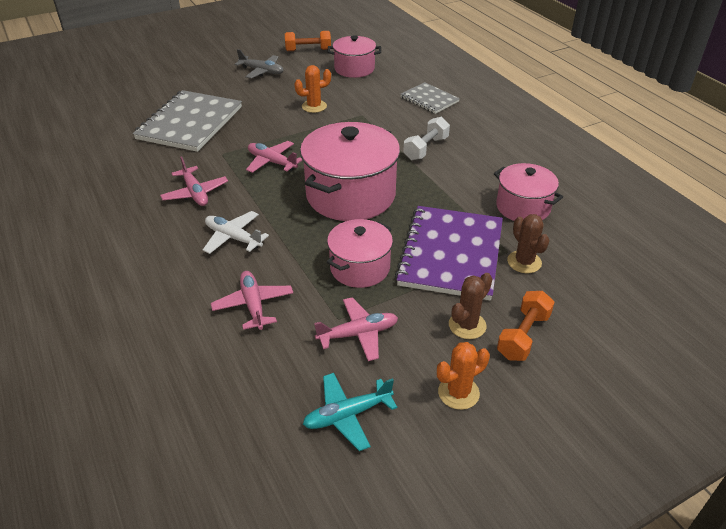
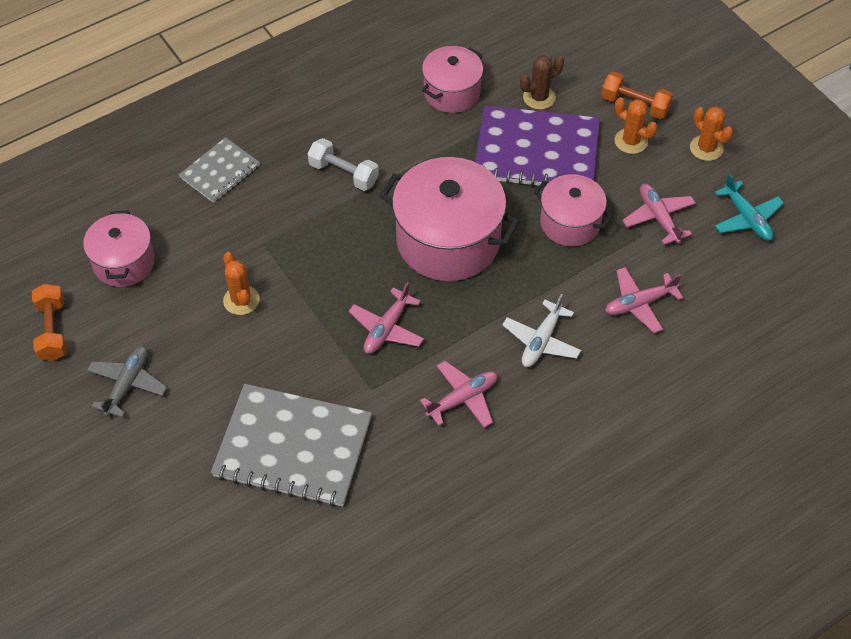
camera: 95 degrees left, 15 degrees up
brown cactus [449,273,492,339] -> orange cactus [615,97,658,154]

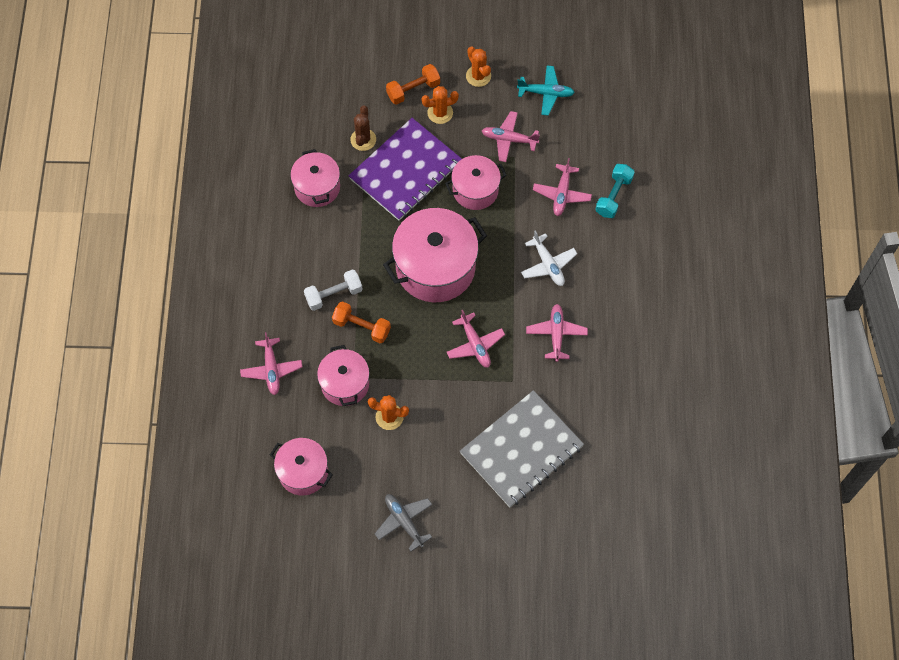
camera: 55 degrees left, 10 degrees up
orange dumbbell [32,284,67,361] -> orange dumbbell moved to [332,301,391,343]
grey notebook [179,137,260,203] -> pink plane [240,332,302,395]
orange cactus [690,106,733,161] -> orange cactus turned 60 degrees clockwise [466,46,491,87]
none -> pink pot [317,345,369,406]
none -> turquoise dumbbell [595,164,635,218]

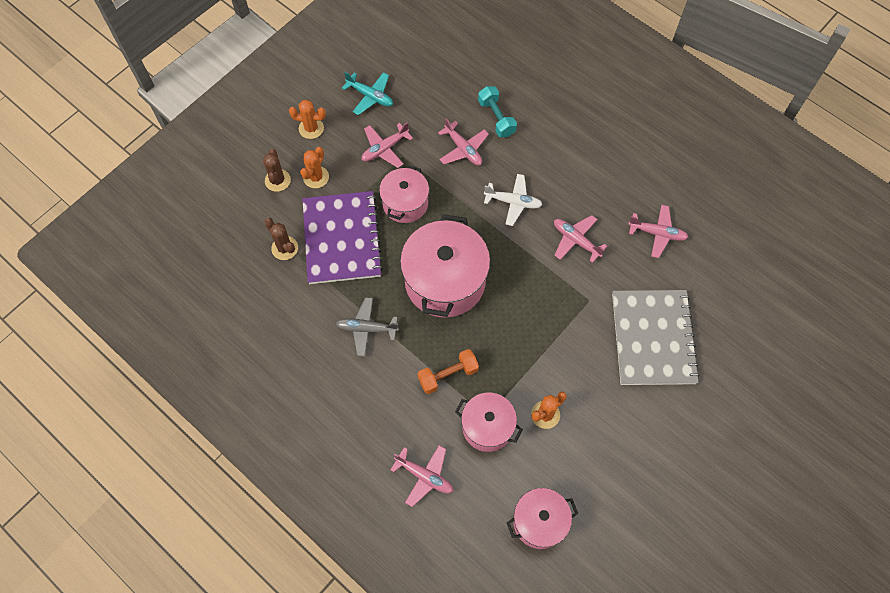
camera: 50 degrees left, 0 degrees up
pink pot [290,149,340,207] -> none
white dumbbell [304,269,363,311] -> none
grey plane [375,494,432,551] -> grey plane moved to [336,297,399,357]
orange dumbbell [386,64,440,105] -> brown cactus [263,149,291,192]
pink plane [447,310,505,368] -> pink plane moved to [628,205,688,258]
turquoise plane [517,66,575,116] -> turquoise plane turned 75 degrees clockwise [342,72,393,115]

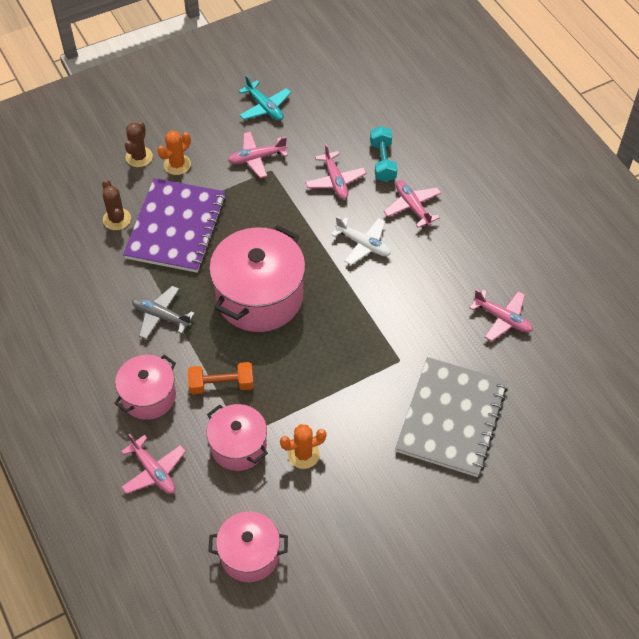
camera: 20 degrees right, 10 degrees down
orange cactus [289,100,326,139] -> none
pink pot [379,165,429,223] -> pink pot moved to [114,354,176,420]
pink plane [554,215,607,263] -> pink plane moved to [384,180,441,228]

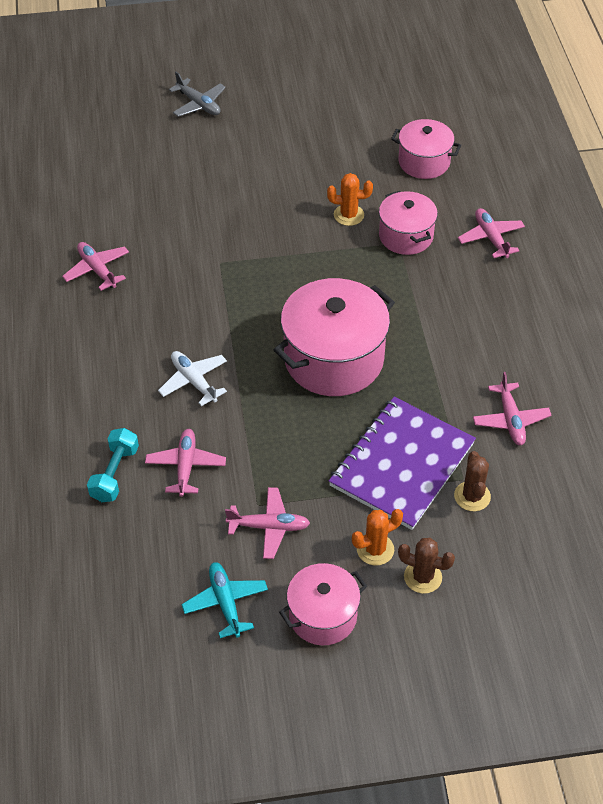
camera: 160 degrees left, 5 degrees down
pink pot [114,354,176,420] -> pink pot moved to [279,563,367,645]
brown cactus [125,121,153,167] -> brown cactus turned 75 degrees clockwise [398,538,455,594]
grey plane [132,286,195,340] -> grey plane moved to [169,72,226,117]
orange dumbbell [188,362,254,394] -> none
pink plane [384,180,441,228] -> pink plane moved to [473,372,552,445]
grey notebook [395,357,508,477] -> none

